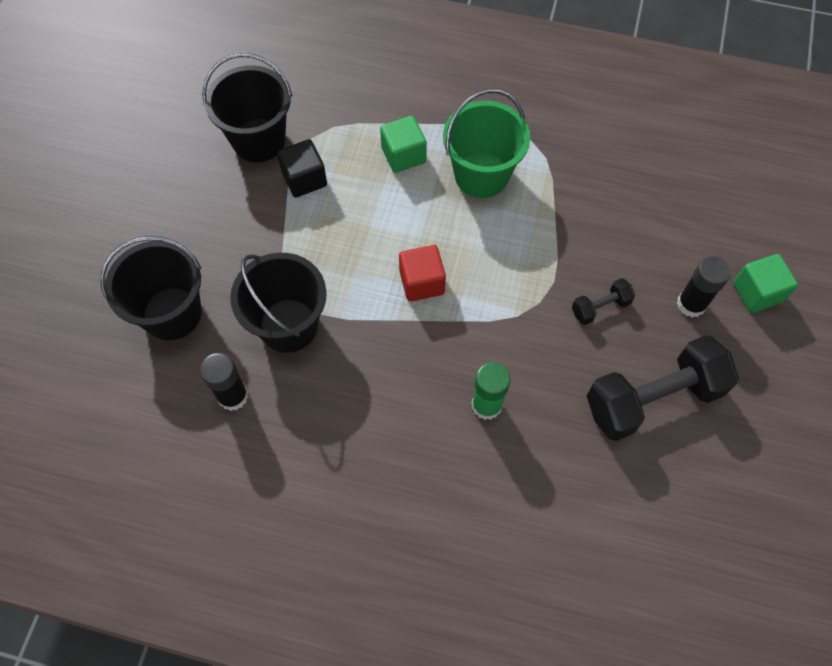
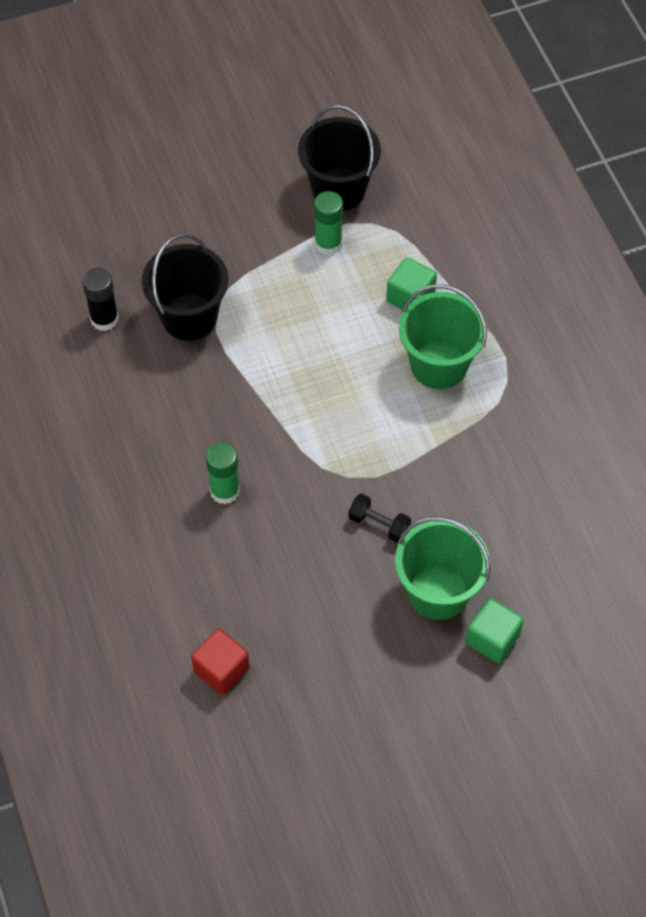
camera: 55 degrees right, 5 degrees down
black bucket [101,236,202,340] -> none
black cube [277,139,327,198] -> green glue stick [314,191,343,255]
red cube [399,245,446,302] -> red cube moved to [191,629,250,695]
black dumbbell [587,335,739,441] -> none
black glue stick [677,256,731,317] -> green bucket [395,517,490,620]

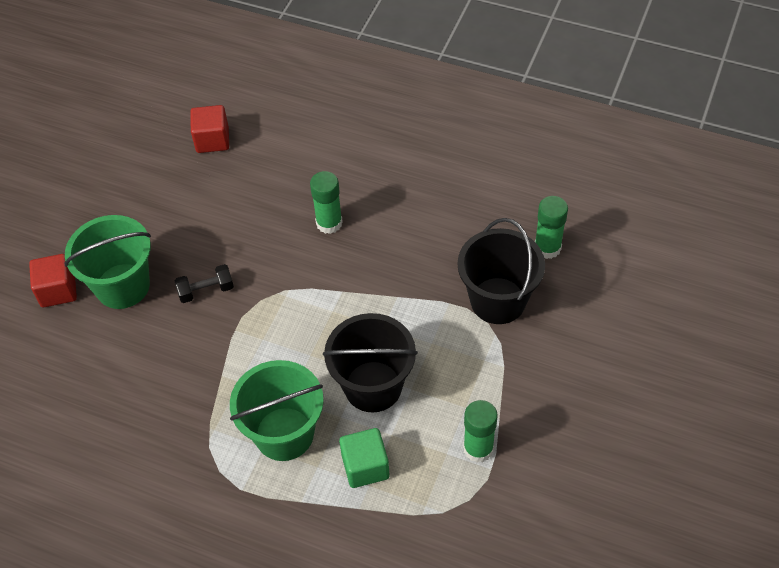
camera: 135 degrees right, 5 degrees down
black glue stick [82,268,119,331] -> green glue stick [535,196,568,259]
black bucket [298,105,381,211] -> black bucket moved to [323,313,418,412]
green cube [466,598,524,663] -> red cube [29,254,77,307]

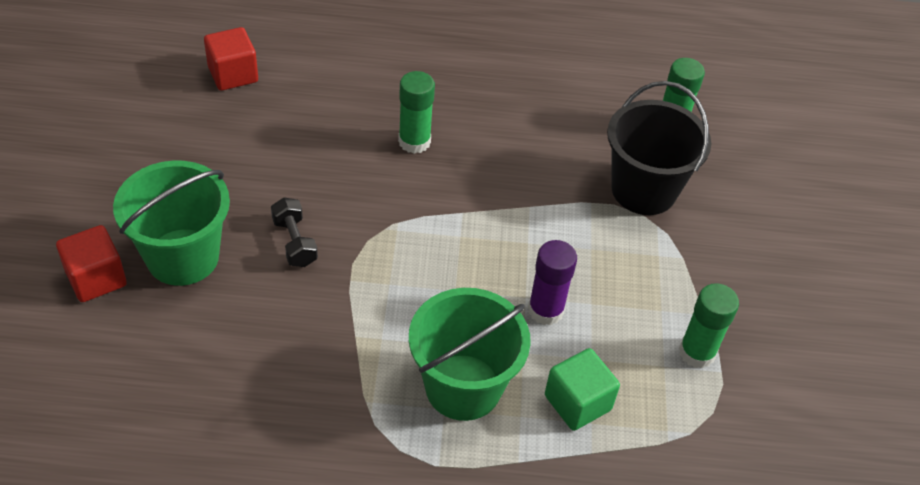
camera: 25 degrees left, 5 degrees down
black dumbbell [175,264,234,303] -> black dumbbell turned 75 degrees counterclockwise [271,198,318,267]
black bucket [323,313,418,412] -> purple glue stick [528,240,577,325]

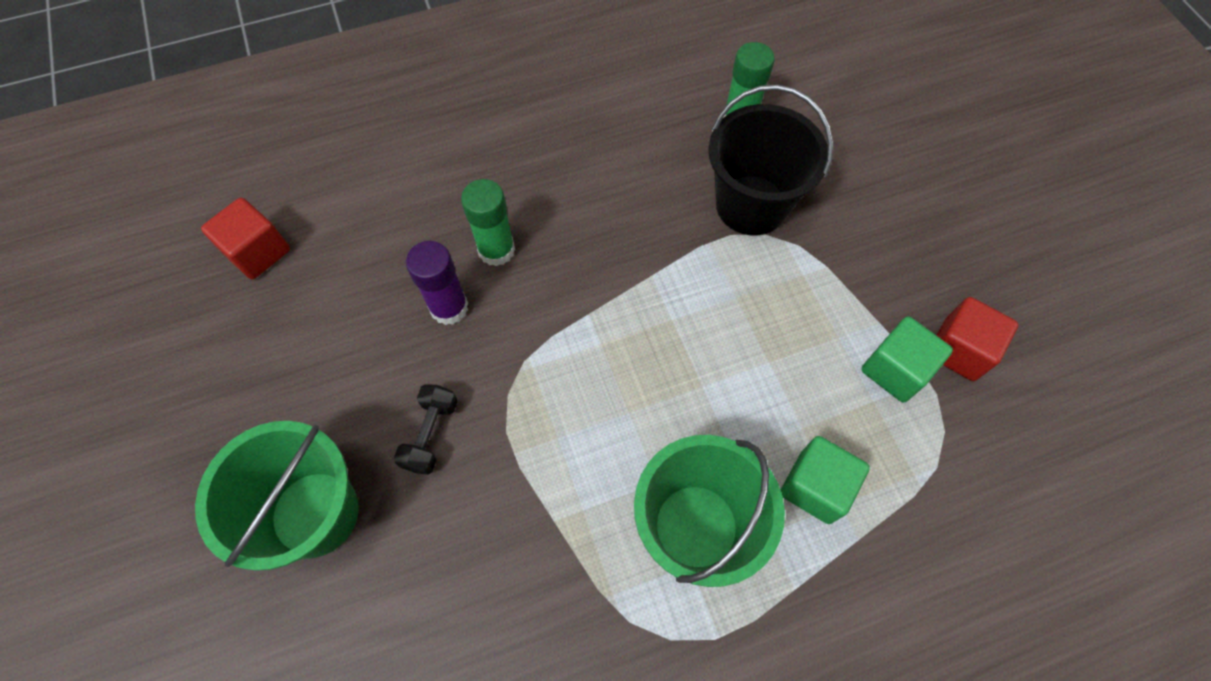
camera: 20 degrees left, 15 degrees up
red cube [56,225,127,302] -> red cube moved to [936,297,1019,381]
black dumbbell [271,198,318,267] -> black dumbbell turned 60 degrees clockwise [394,384,458,475]
purple glue stick [528,240,577,325] -> purple glue stick moved to [406,241,468,325]
green glue stick [679,283,739,369] -> green cube [861,316,953,402]

